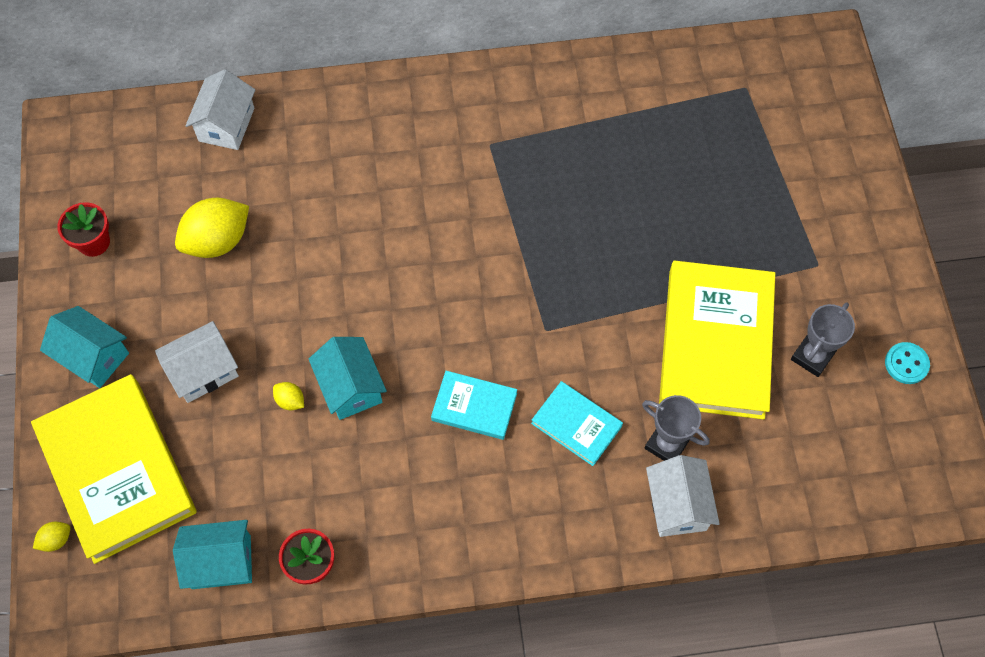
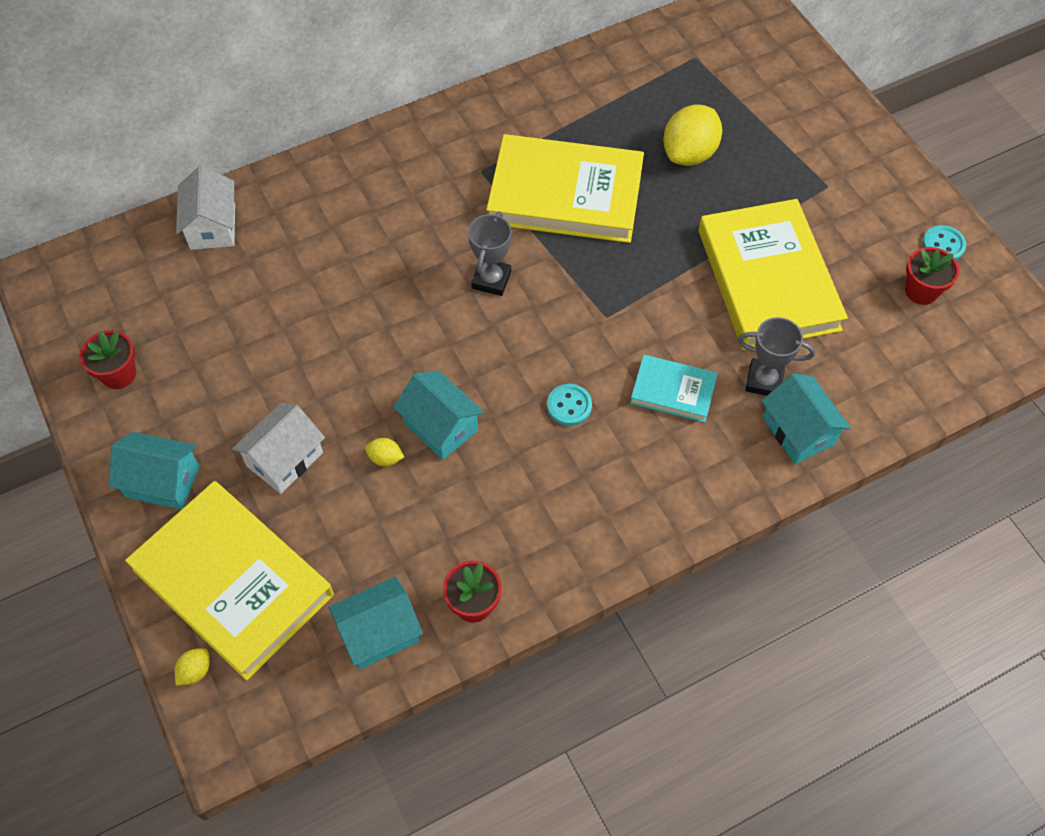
camera: 20 degrees left, 5 degrees down
yellow lemon [175,198,249,258] -> yellow lemon moved to [663,105,722,166]
turquoise book [431,371,517,440] -> turquoise button [547,384,592,426]
white house [646,455,720,537] -> turquoise house [762,373,851,464]
grey trophy [791,302,855,377] -> grey trophy moved to [468,212,512,296]
none -> yellow book [486,134,644,243]
none -> red flower pot [905,247,959,305]

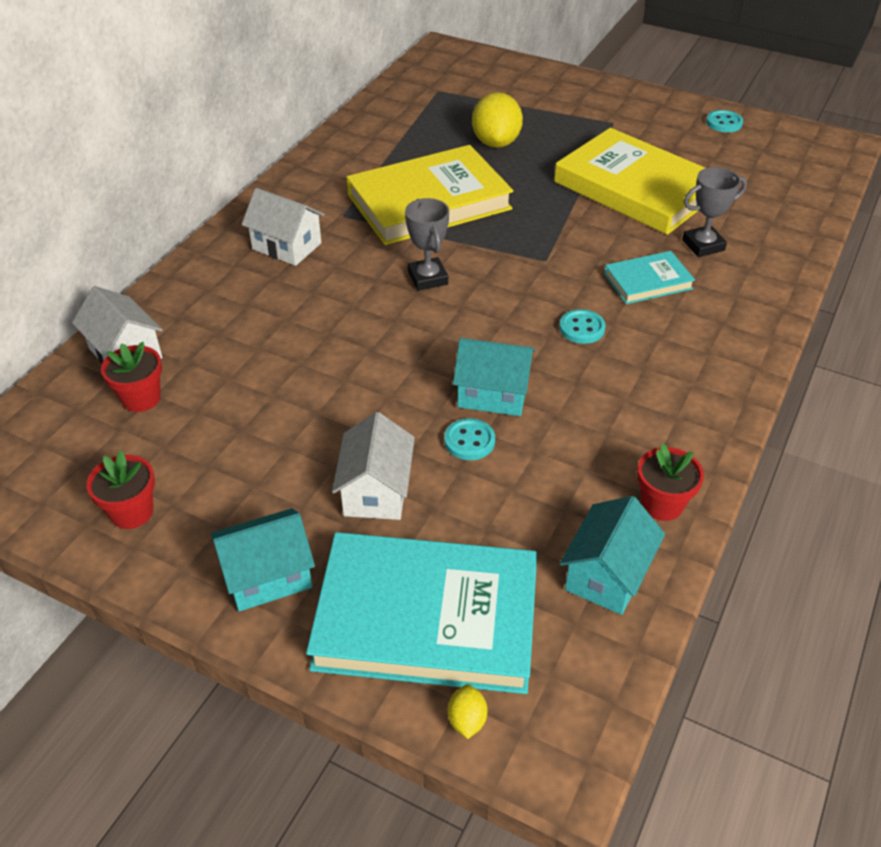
camera: 35 degrees left, 15 degrees down
yellow book [125,481,334,680] -> turquoise book [306,532,537,694]
yellow lemon [365,438,404,466] -> turquoise button [444,418,495,460]
turquoise house [762,373,851,464] -> none
red flower pot [905,247,959,305] -> red flower pot moved to [101,342,162,412]
none -> white house [242,188,325,266]

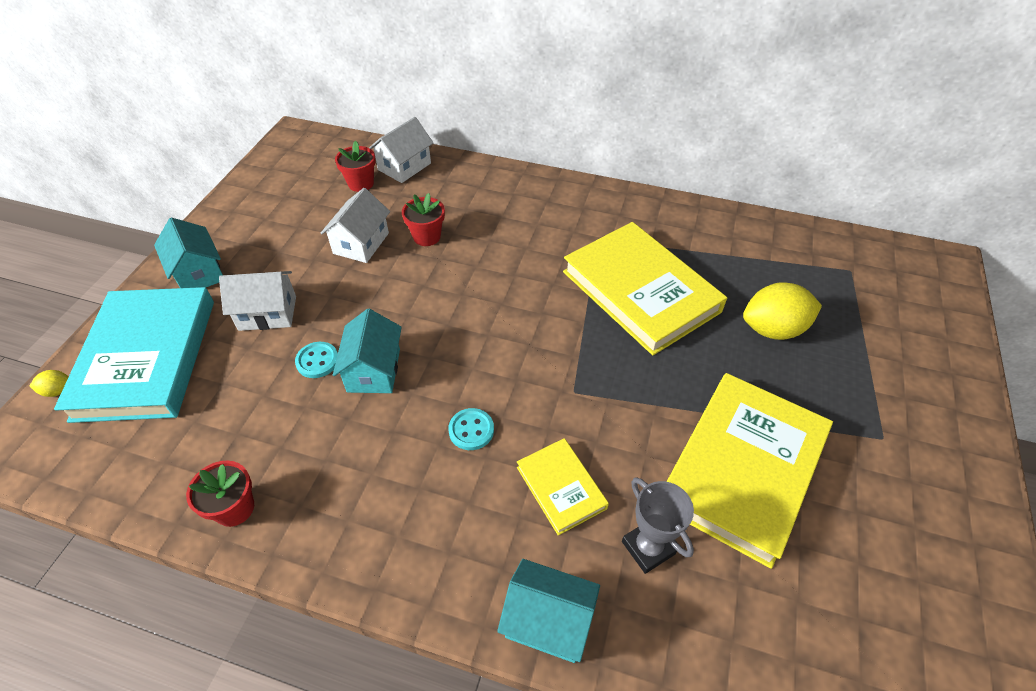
camera: 80 degrees right, 5 degrees up
red flower pot [86,451,155,529] -> red flower pot moved to [402,193,445,246]
white house [242,188,325,266] -> white house moved to [321,188,390,263]
grey trophy [405,198,449,291] -> none
turquoise house [559,496,665,615] -> turquoise house moved to [497,559,600,663]
turquoise book [604,251,695,304] -> yellow book [517,438,609,535]
turquoise button [706,110,743,132] -> none

